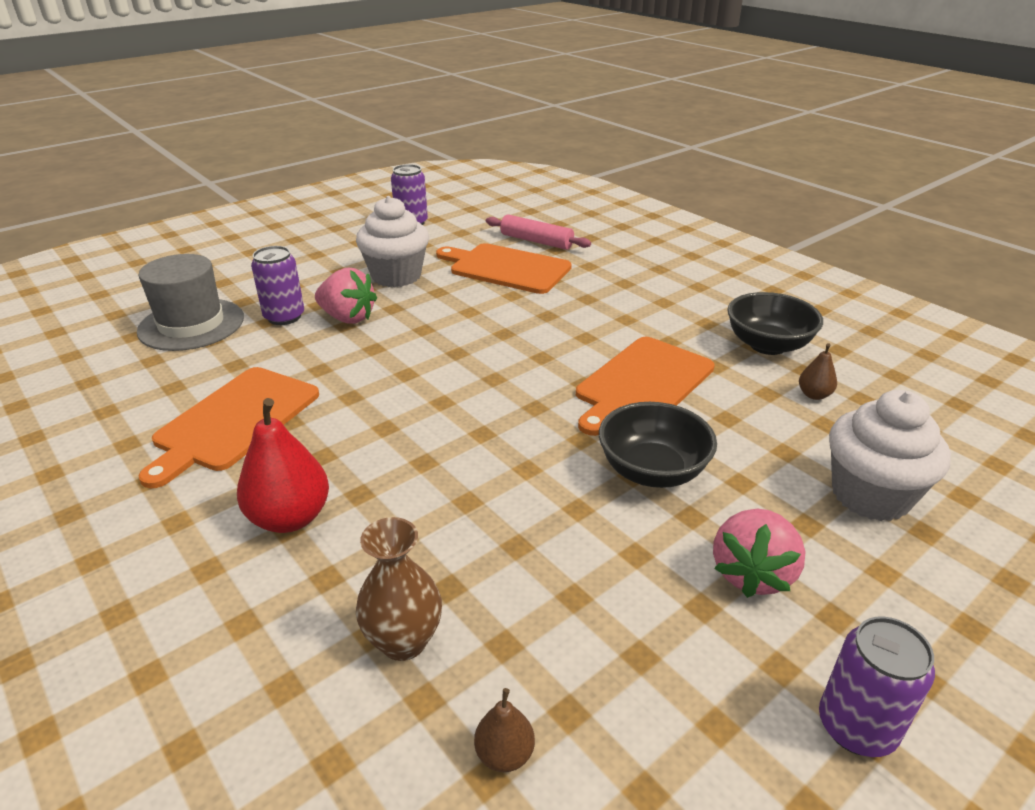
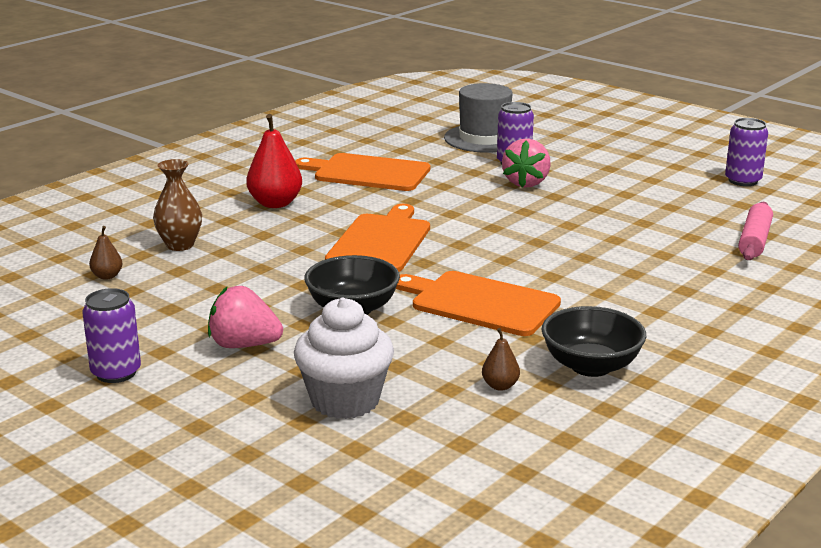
camera: 80 degrees right, 10 degrees down
white cupcake [356,196,429,287] -> none
orange cutting board [436,243,572,294] -> orange cutting board moved to [325,204,430,272]

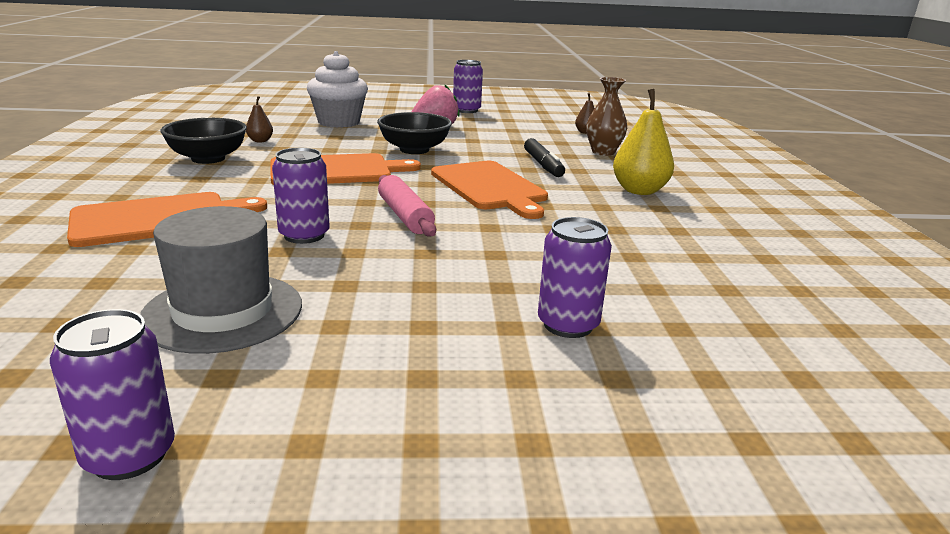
camera: 135 degrees right, 0 degrees up
red pear [246,114,302,208] -> yellow pear [613,89,674,195]
orange cutting board [295,153,431,191] -> orange cutting board moved to [67,192,267,247]
grey hat [444,83,513,153] -> grey hat moved to [140,206,302,354]
pink strawberry [502,139,551,188] -> none
pink rolling pin [738,202,773,260] -> pink rolling pin moved to [378,175,436,237]
none -> purple can [272,148,330,244]
none -> black marker [524,138,565,177]

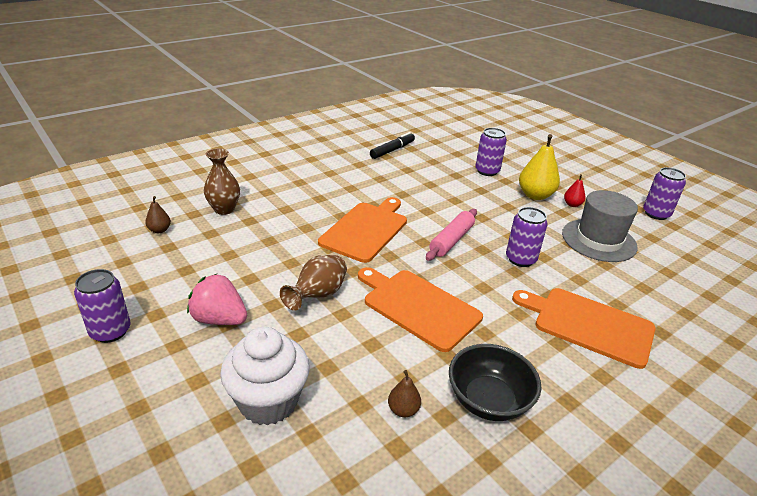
camera: 125 degrees left, 10 degrees up
black bowl [377,112,452,154] -> brown vase [280,255,347,311]
black marker [524,138,565,177] -> black marker moved to [370,132,415,159]
yellow pear [613,89,674,195] -> yellow pear moved to [519,134,560,200]
none -> red pear [564,174,586,207]

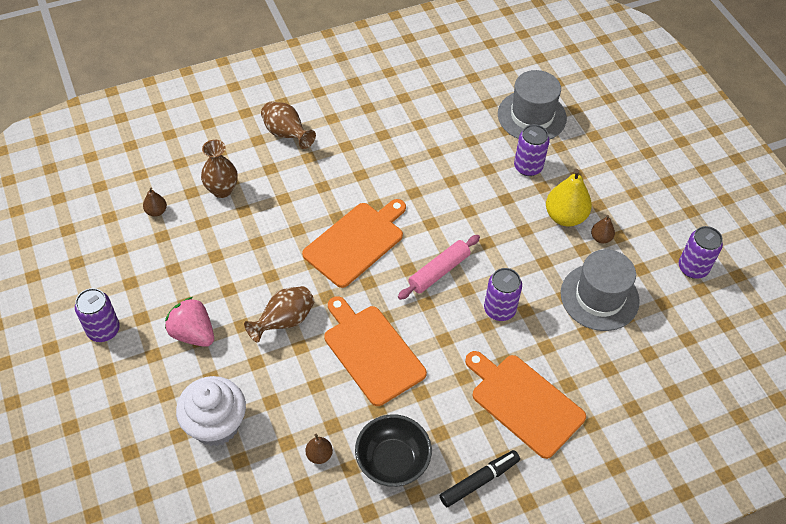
camera: 15 degrees right, 20 degrees up
black marker [370,132,415,159] -> black marker moved to [440,450,520,507]
red pear [564,174,586,207] -> brown pear [591,215,615,244]
none -> brown vase [261,102,316,149]
none -> grey hat [498,70,567,139]

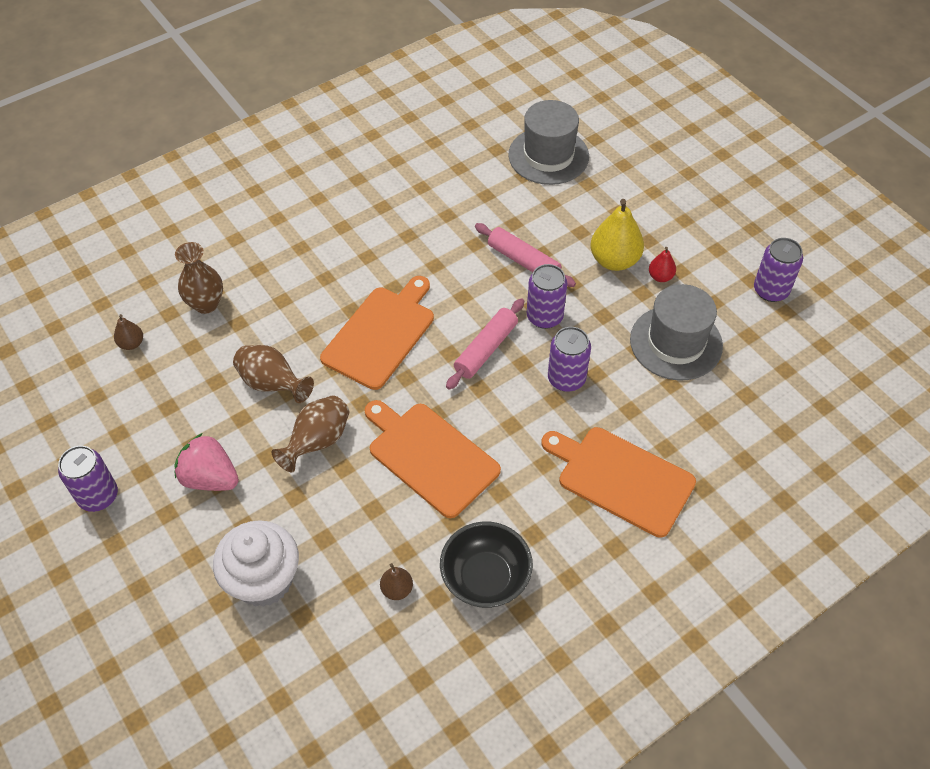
camera: 10 degrees left, 0 degrees up
brown vase [261,102,316,149] -> brown vase moved to [233,345,314,403]
black marker [440,450,520,507] -> none
purple can [514,124,550,176] -> purple can moved to [527,264,567,329]
brown pear [591,215,615,244] -> red pear [649,247,676,282]
none -> pink rolling pin [475,223,576,287]

